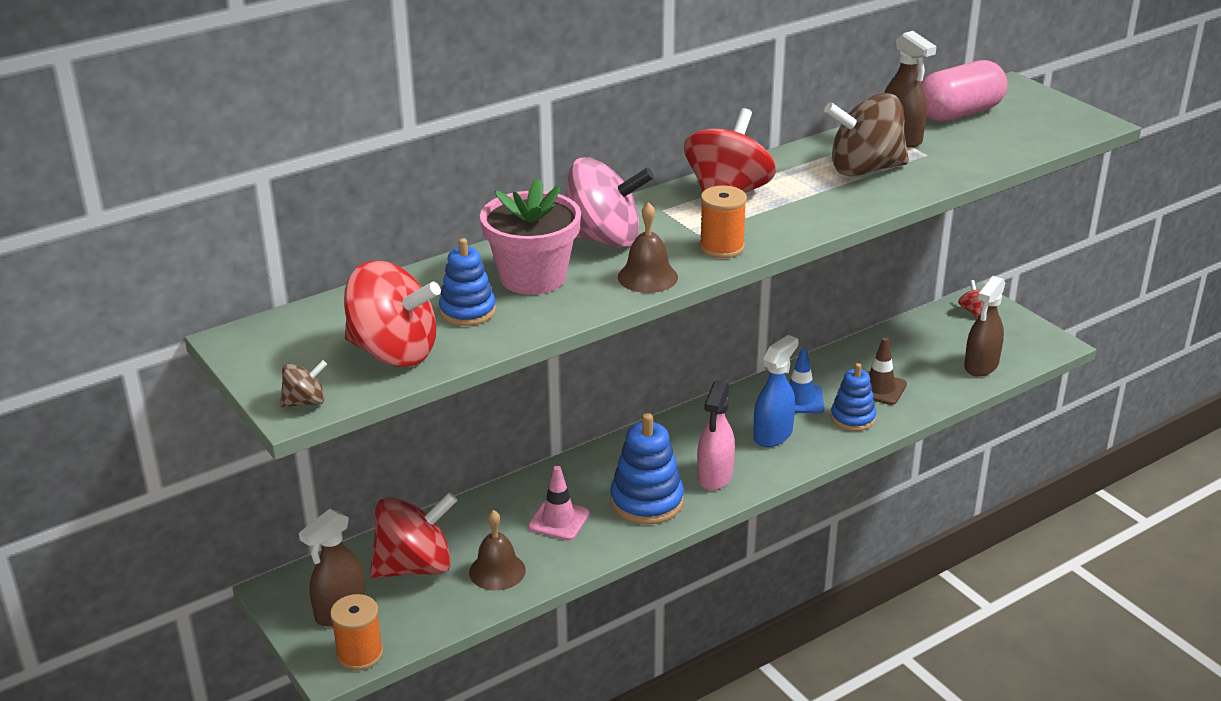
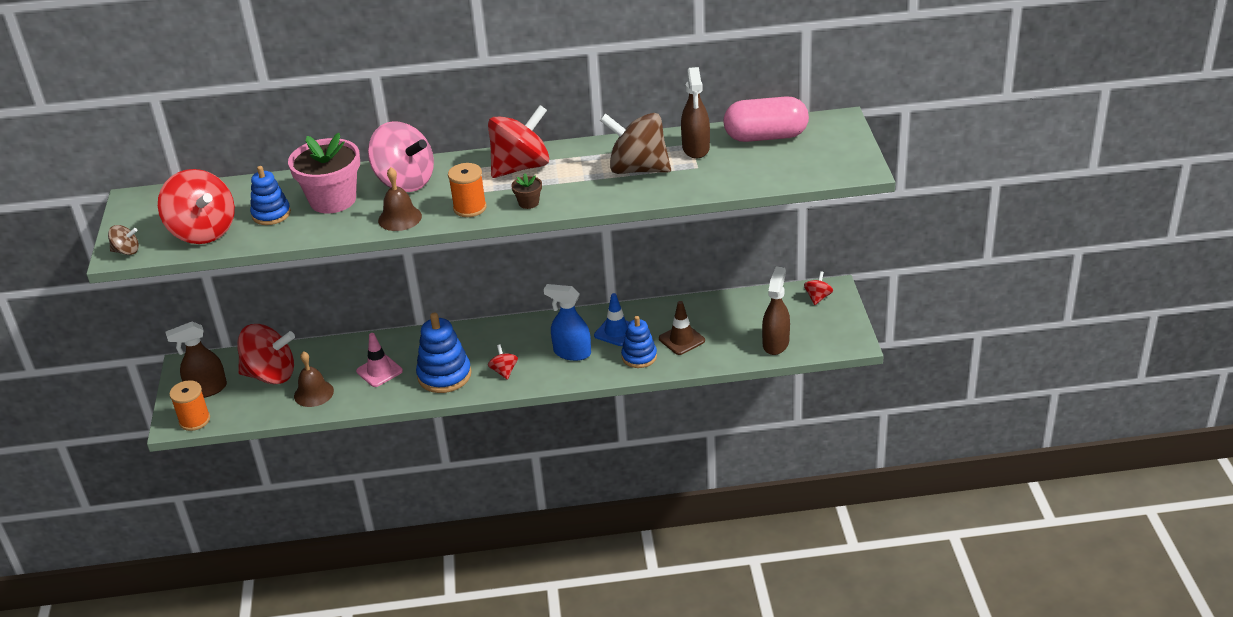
camera: 30 degrees right, 5 degrees up
pink spray bottle [697,381,735,491] -> red spinning top [488,344,518,380]
blue spray bottle [753,335,798,447] -> blue spray bottle turned 135 degrees counterclockwise [544,284,591,361]
brown spray bottle [964,276,1005,377] -> brown spray bottle turned 135 degrees clockwise [762,266,790,355]
none -> brown flower pot [511,173,542,209]

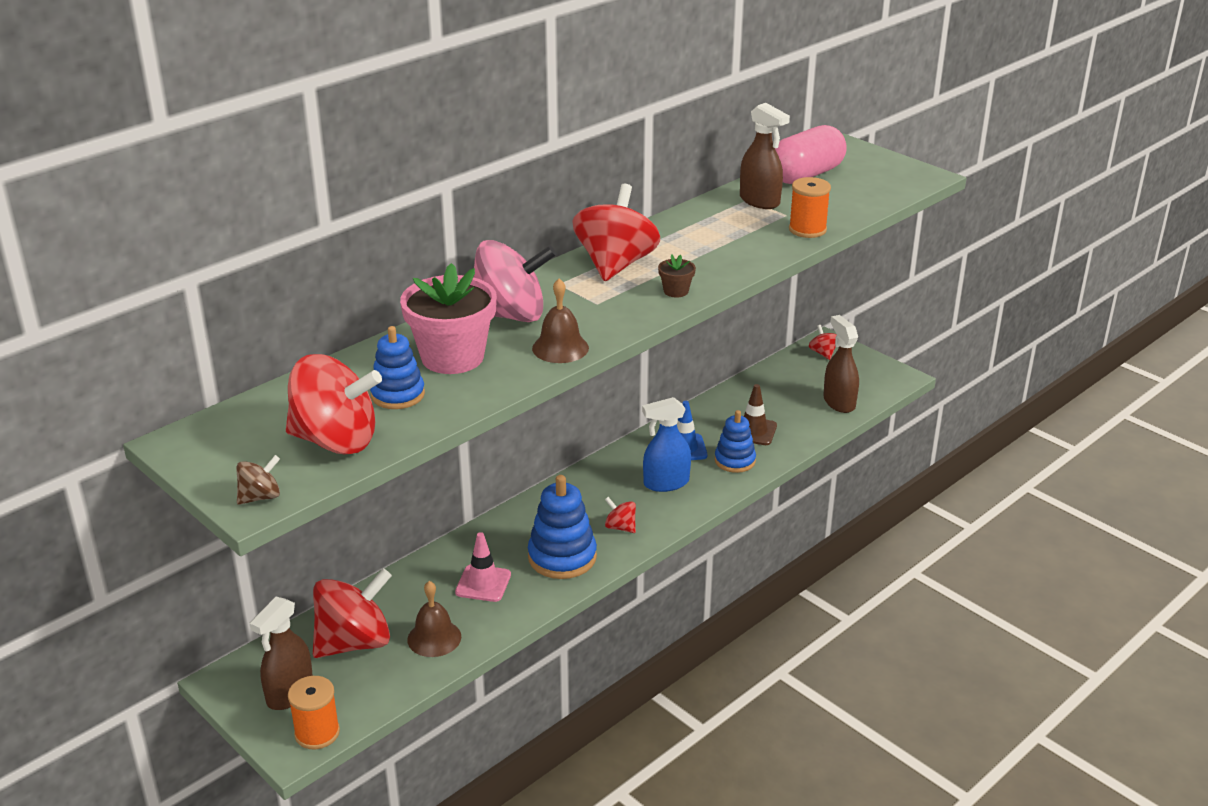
camera: 40 degrees left, 5 degrees down
orange spool [448,163,487,217] -> orange spool moved to [789,177,831,238]
brown spinning top [600,113,671,174] -> none

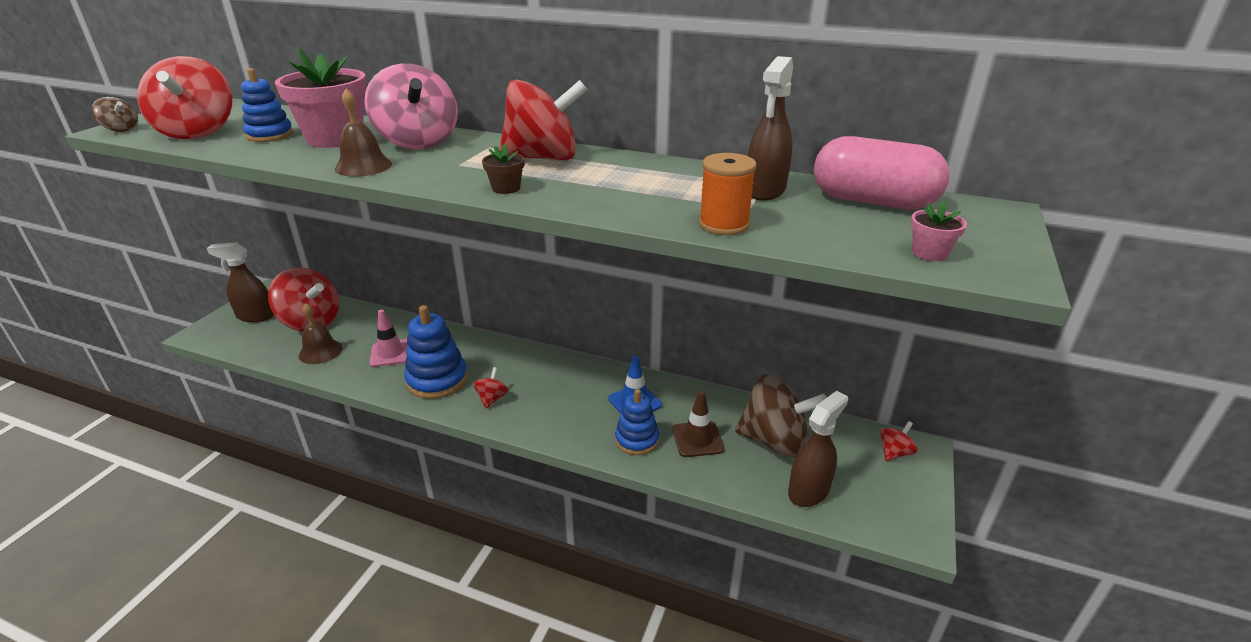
camera: 65 degrees right, 0 degrees up
orange spool [288,676,340,749] -> none
blue spray bottle [642,397,691,492] -> none
none -> brown spinning top [735,374,827,457]
none -> pink flower pot [911,201,967,261]

